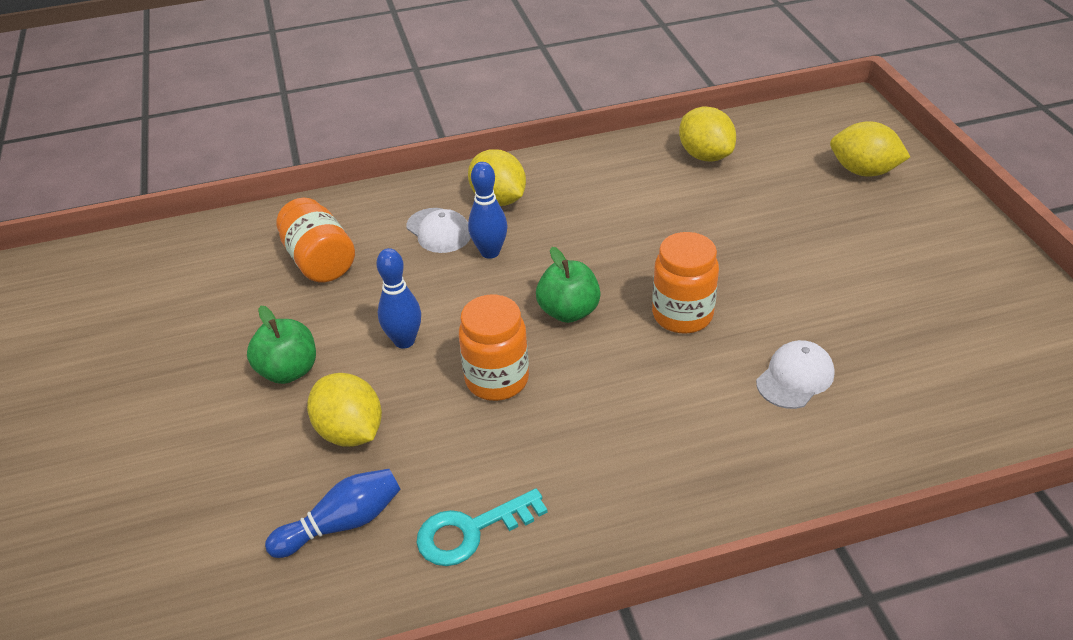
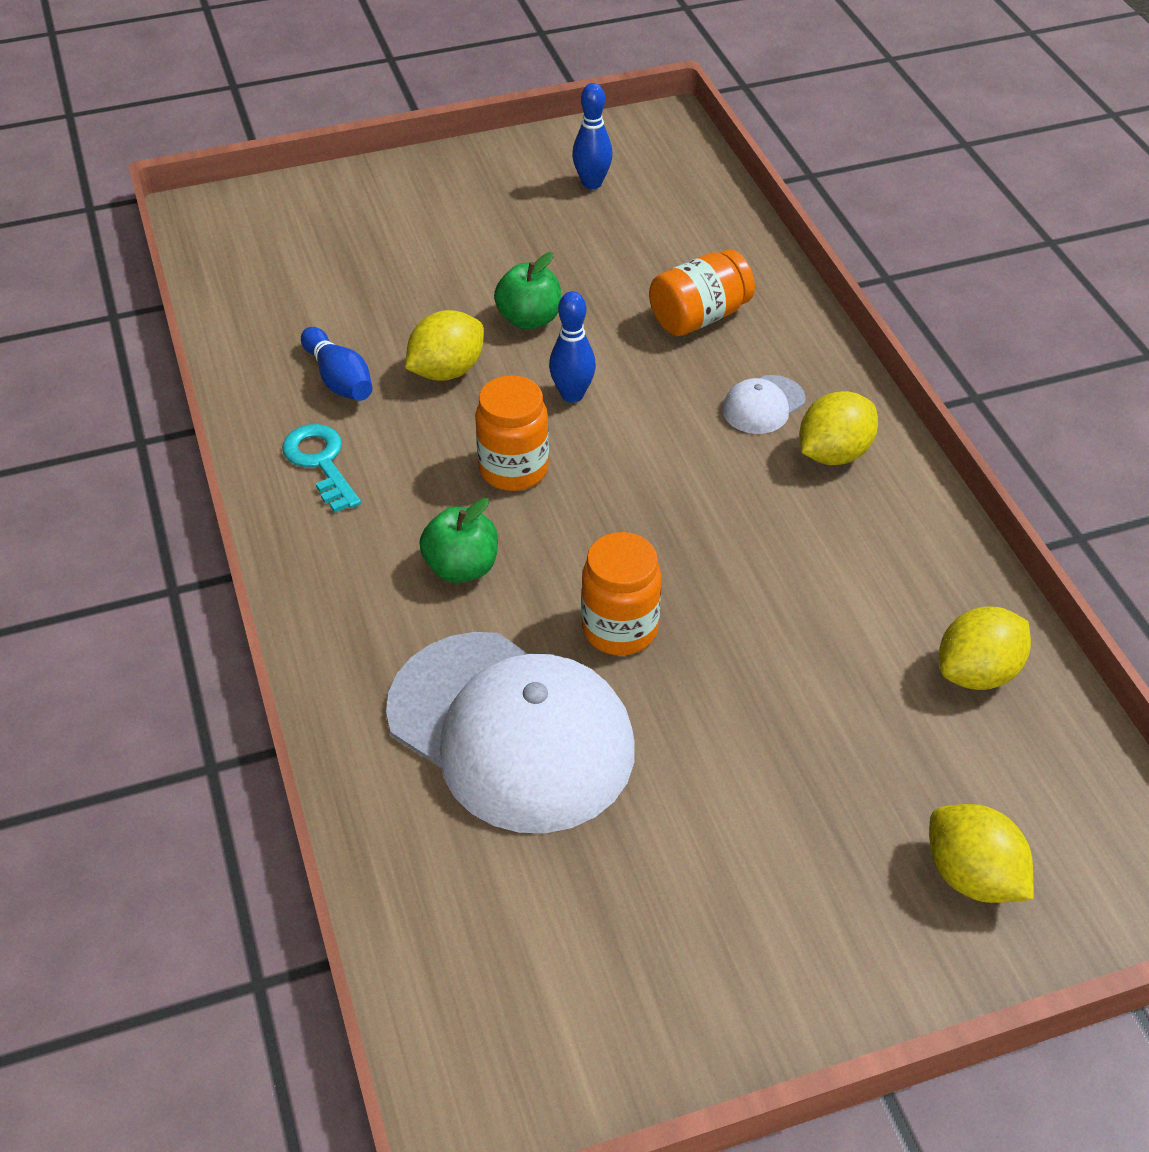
camera: 85 degrees right, 5 degrees up
blue bowling pin [468,162,508,259] -> blue bowling pin moved to [572,83,613,189]
green apple [536,247,601,323] -> green apple moved to [419,498,498,583]
white cap [756,340,835,409] -> white cap [386,632,635,833], size x2.44
yellow lemon [830,121,910,177] -> yellow lemon turned 60 degrees counterclockwise [930,804,1034,903]

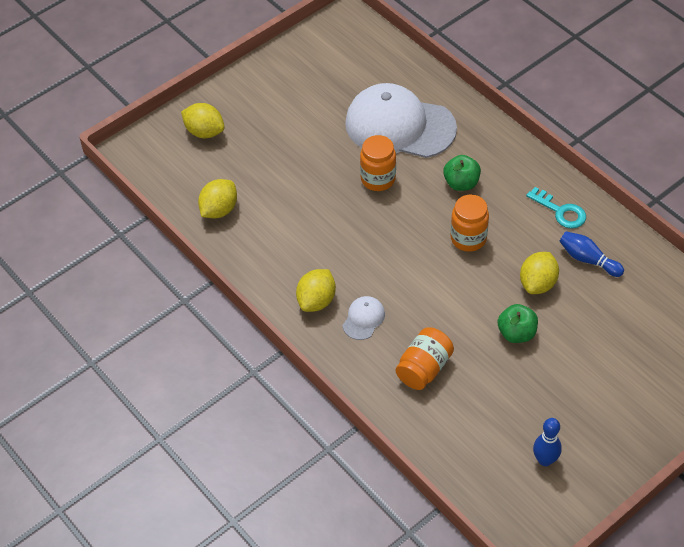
camera: 160 degrees right, 5 degrees up
blue bowling pin [549,291,596,403] -> none

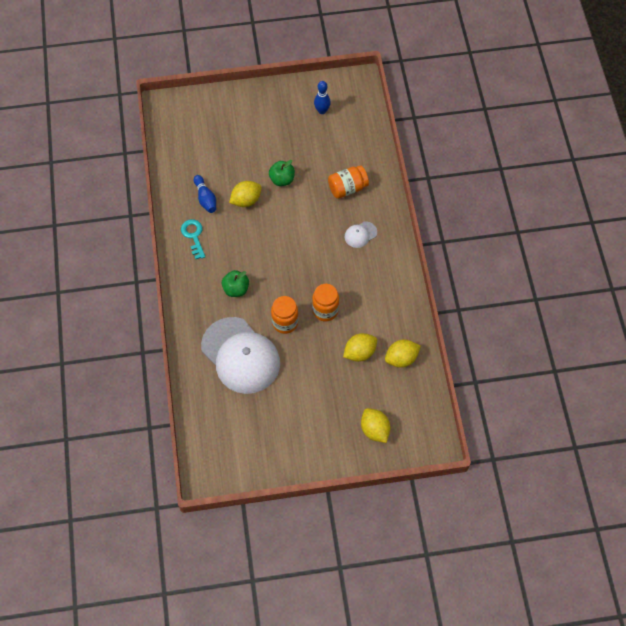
camera: 150 degrees left, 10 degrees up
yellow lemon [296,269,336,312] -> yellow lemon moved to [343,333,377,362]
orange jar [450,194,489,252] -> orange jar moved to [312,284,339,321]

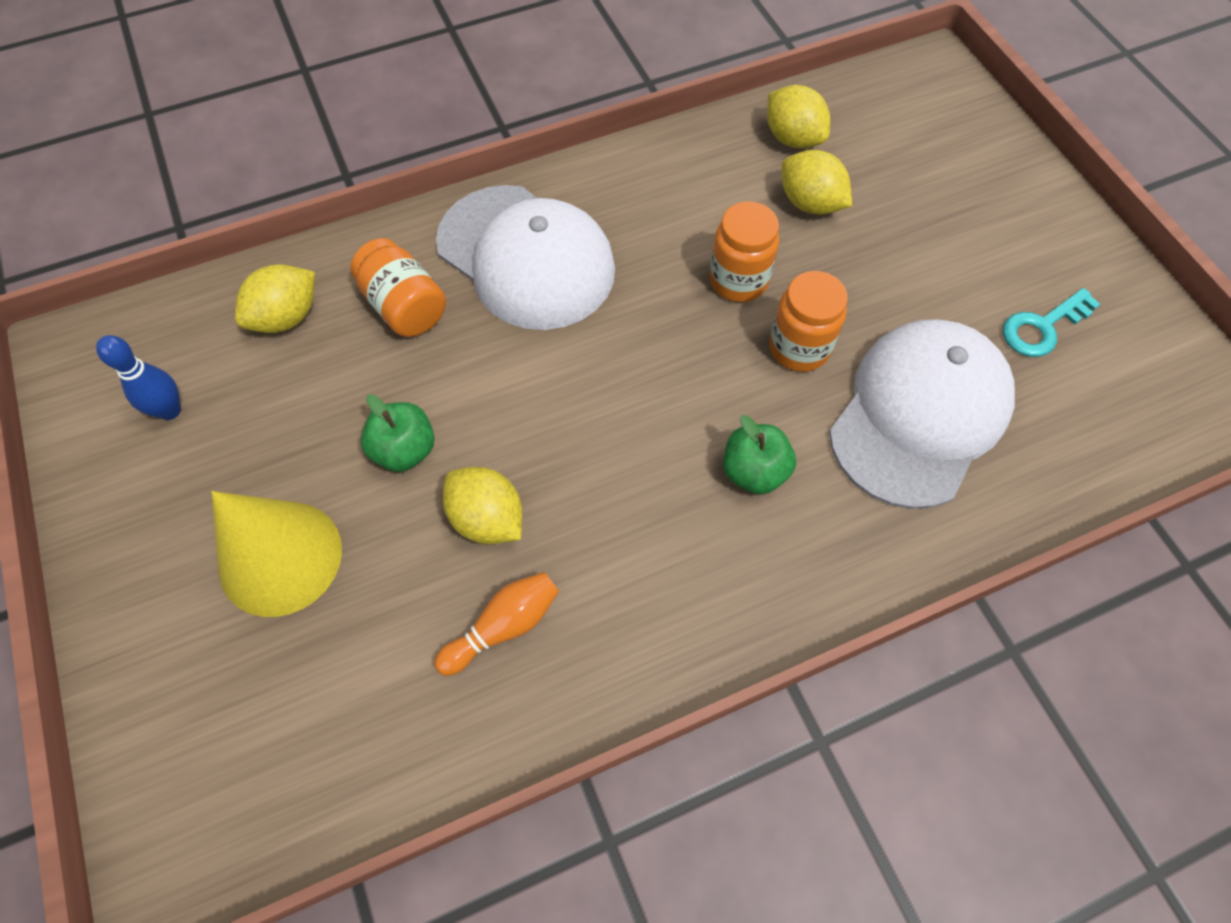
camera: 105 degrees left, 0 degrees up
turquoise key [181,219,205,259] -> turquoise key moved to [1003,288,1100,357]
blue bowling pin [194,175,216,213] -> orange bowling pin [434,572,559,676]
white cap [345,221,377,248] -> white cap [436,185,615,330], size x2.44
yellow lemon [361,408,391,443] -> yellow lemon moved to [235,264,315,333]
none -> yellow cone [211,491,342,617]

